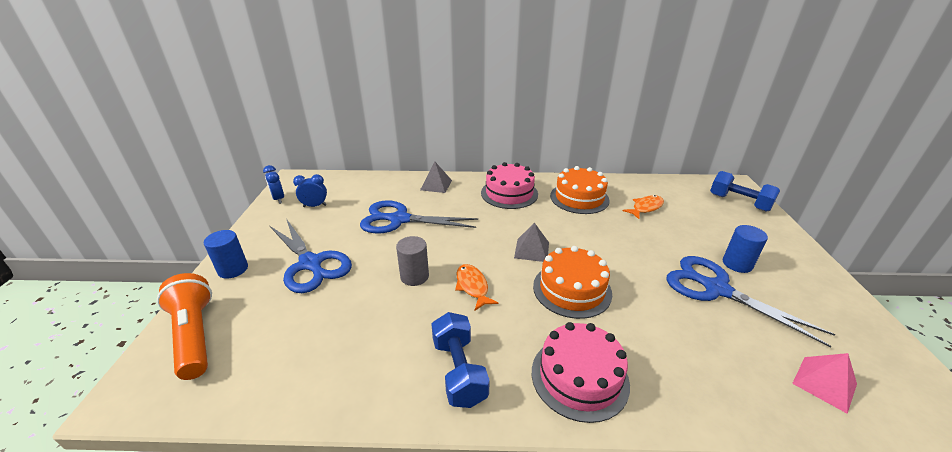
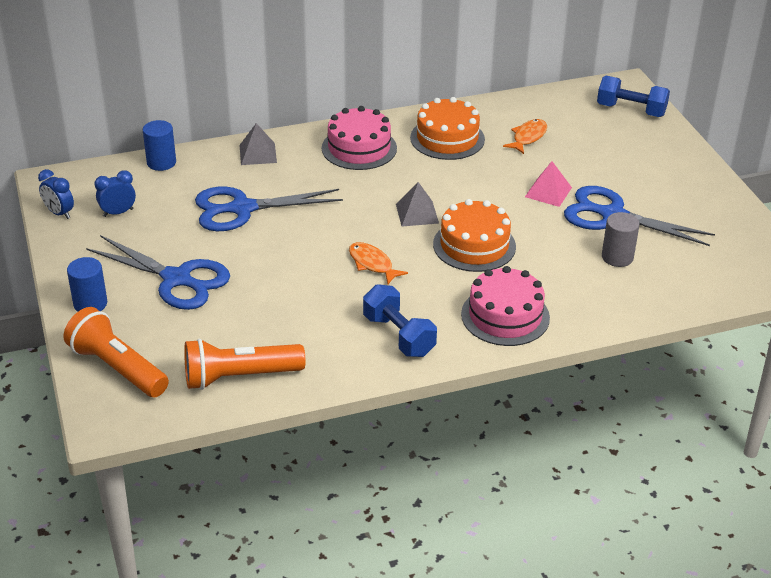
camera: 20 degrees left, 5 degrees up
grey cylinder [396,236,429,286] -> grey cylinder moved to [602,212,640,267]
blue cylinder [723,225,768,273] -> blue cylinder moved to [143,120,176,171]
pink pyramid [792,353,857,414] -> pink pyramid moved to [525,161,572,207]
none -> orange flashlight [184,339,305,390]

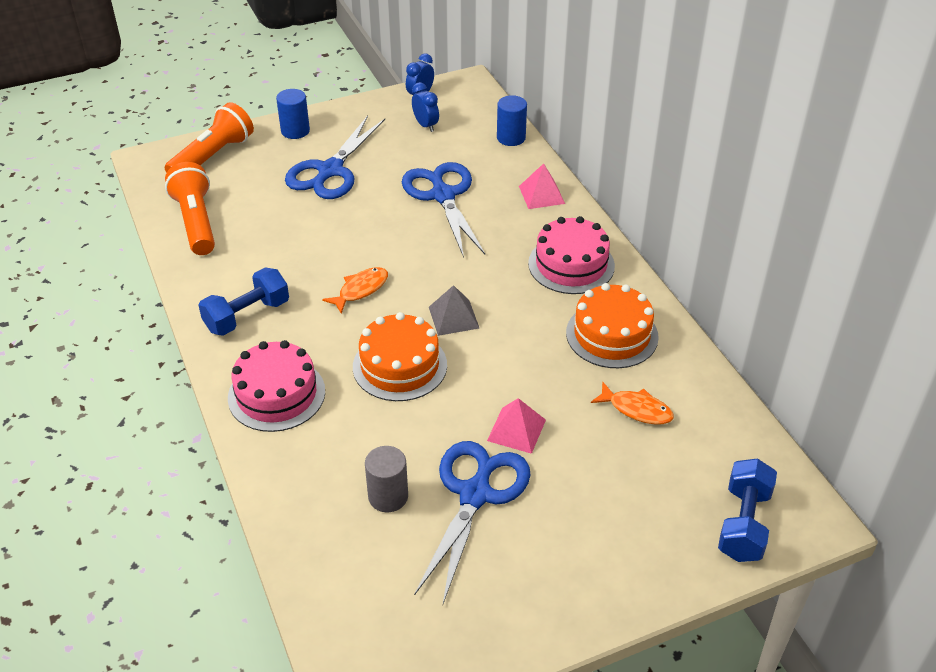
camera: 85 degrees right, 5 degrees up
grey pyramid [239,123,277,165] -> pink pyramid [519,163,565,209]

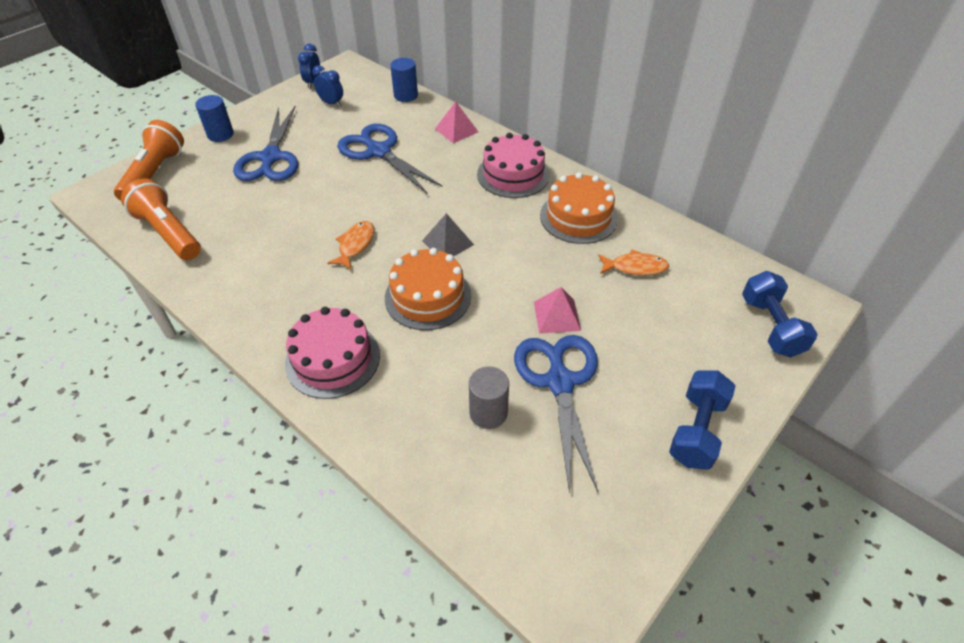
camera: 25 degrees left, 5 degrees up
blue dumbbell [198,268,289,336] -> blue dumbbell moved to [669,371,736,470]

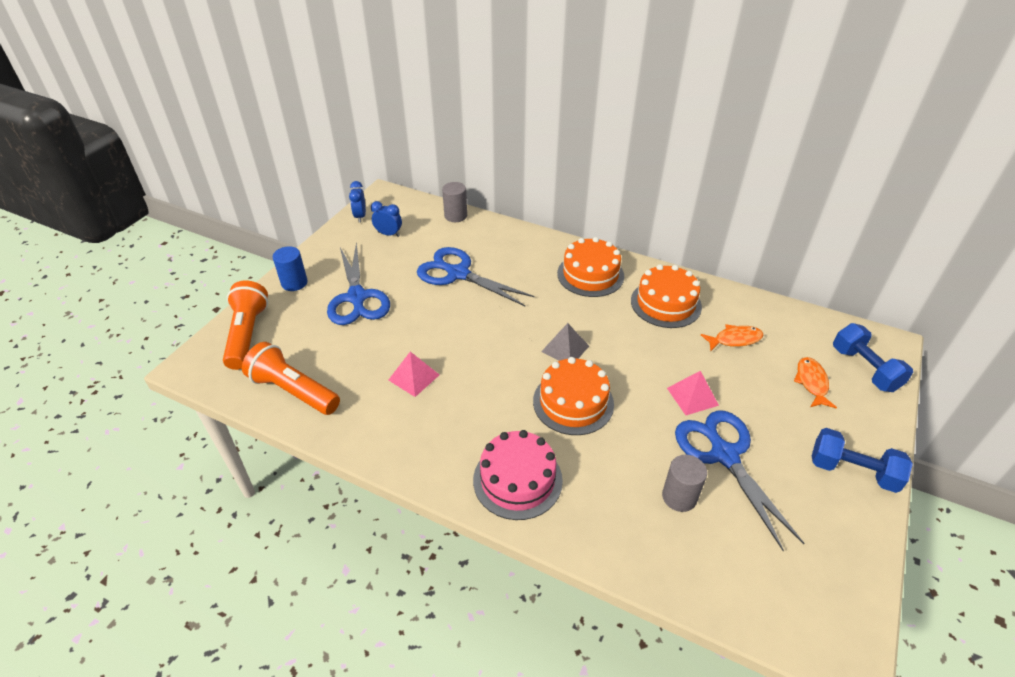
camera: 15 degrees left, 5 degrees down
orange fish [327,221,374,269] -> orange fish moved to [794,357,837,408]
blue cylinder [390,58,418,102] -> grey cylinder [442,182,467,222]
pink pyramid [435,101,478,143] -> pink pyramid moved to [389,352,439,397]
pink cake [477,133,550,198] -> orange cake [557,237,624,297]
blue dumbbell [669,371,736,470] -> blue dumbbell turned 75 degrees counterclockwise [812,428,913,493]

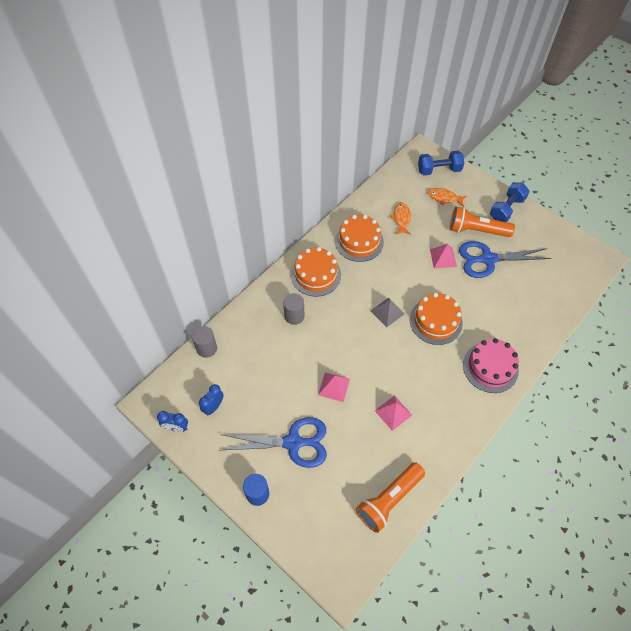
camera: 75 degrees left, 15 degrees up
orange flashlight [223,281,268,370] -> orange flashlight moved to [450,207,515,237]
blue scissors [417,247,535,306] -> none
grey cylinder [662,455,707,512] -> grey cylinder moved to [283,293,304,325]
none -> pink pyramid [318,372,350,402]

